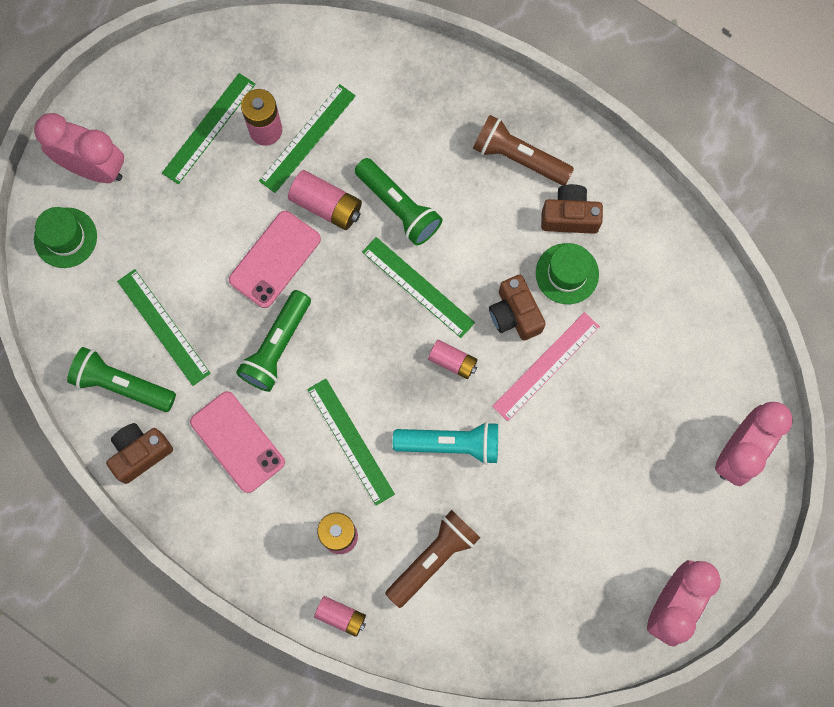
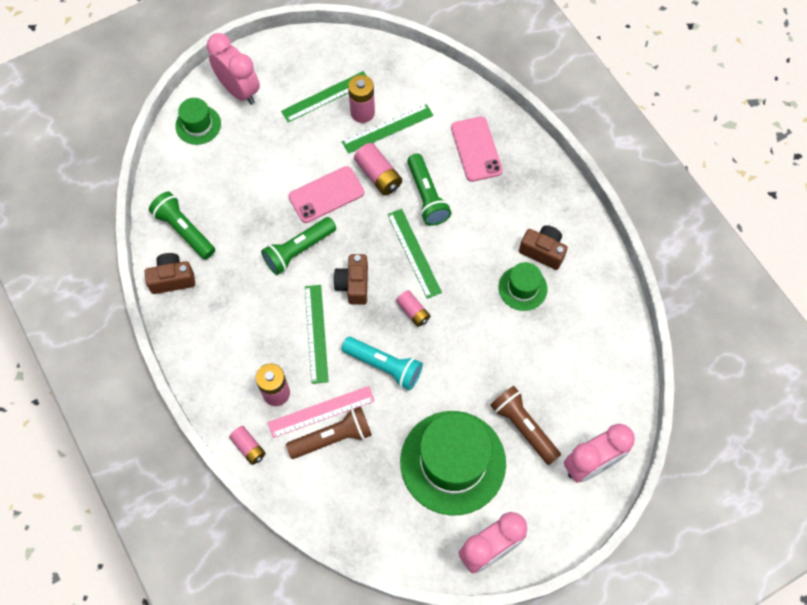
camera: 25 degrees right, 10 degrees down
green ruler [117,269,211,386] -> none
pink phone [190,391,285,493] -> pink phone moved to [451,117,503,182]
brown flashlight [473,115,574,185] -> brown flashlight moved to [490,386,561,465]
brown camera [489,275,546,340] -> brown camera moved to [333,254,368,305]
pink ruler [492,312,600,421] -> pink ruler moved to [268,386,375,438]
none -> green hat [400,411,506,515]

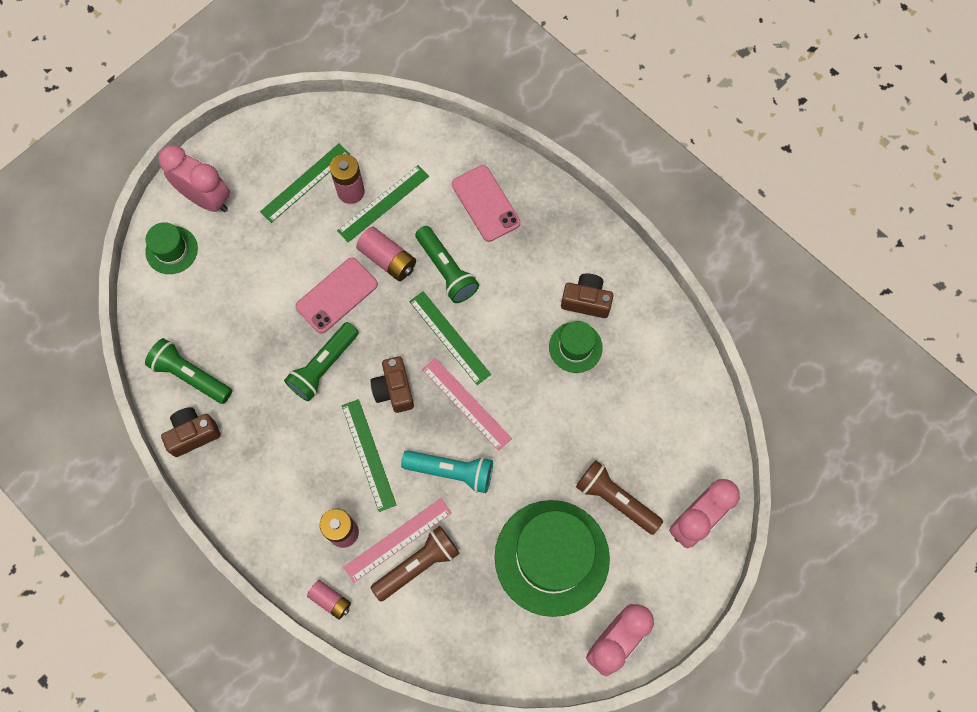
camera: 15 degrees left, 5 degrees up
pink battery [396,290,431,327] -> pink ruler [422,358,512,451]

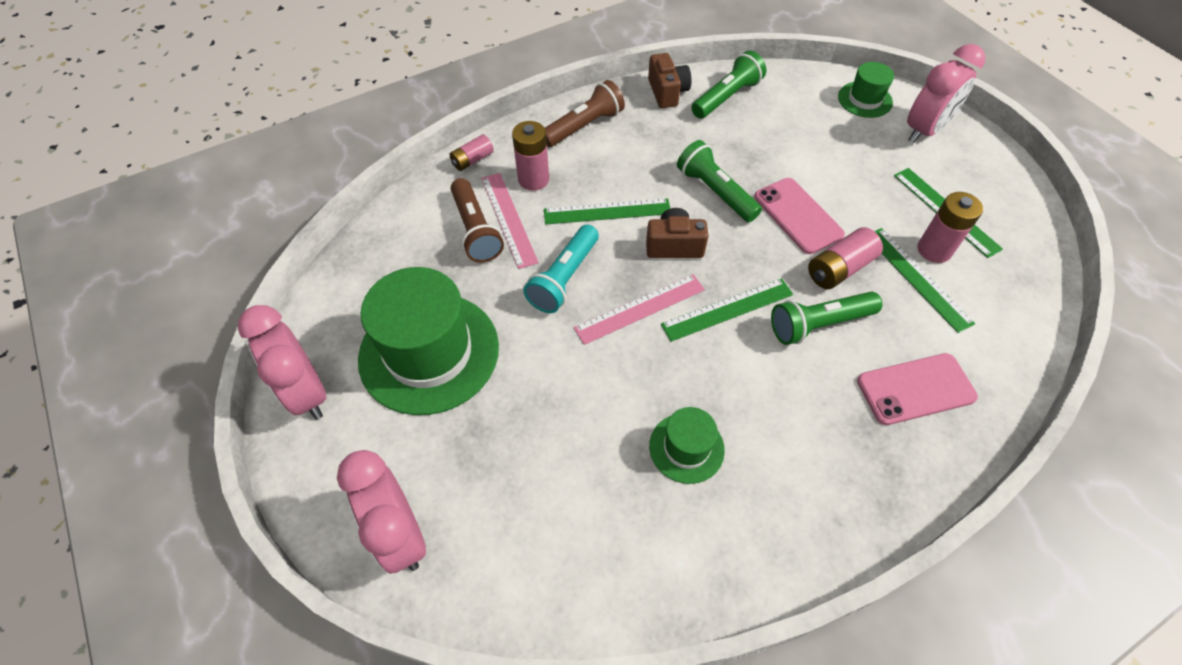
camera: 105 degrees right, 15 degrees down
brown camera [561,273,613,318] -> none
brown flashlight [576,460,663,535] -> brown flashlight moved to [545,80,625,147]

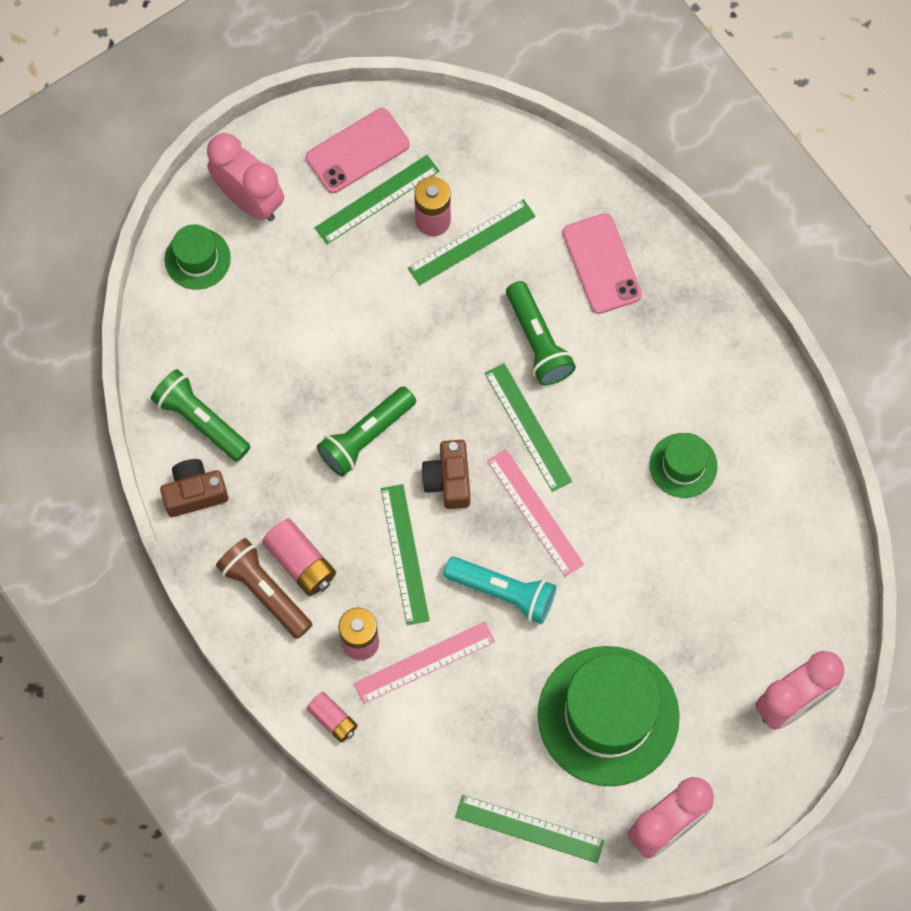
camera: 95 degrees left, 15 degrees up
brown flashlight [451,178,504,263] -> none
pink phone [754,178,845,254] -> pink phone moved to [306,108,410,193]
pink battery [808,227,883,289] -> pink battery moved to [262,518,336,596]
none -> green ruler [455,795,604,863]

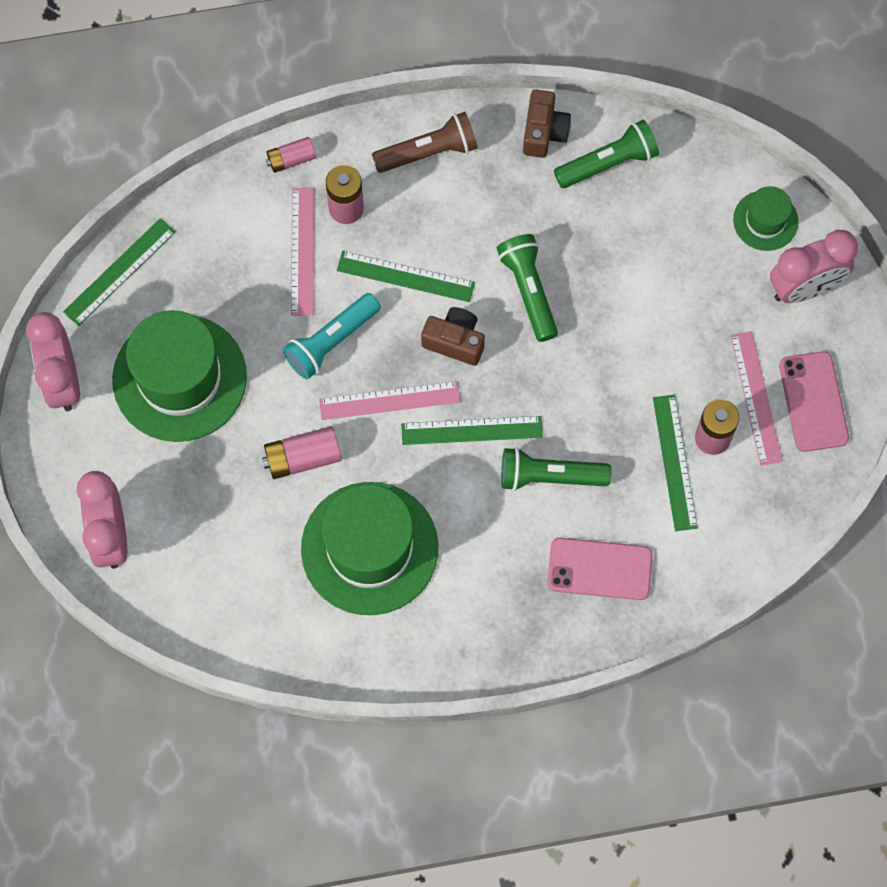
camera: 115 degrees right, 0 degrees up
pink battery [262,518,336,596] -> pink battery moved to [262,426,342,479]
green ruler [315,155,439,244] -> pink ruler [730,331,783,466]
green hat [650,433,718,498] -> green hat [301,482,439,615], size x2.02

